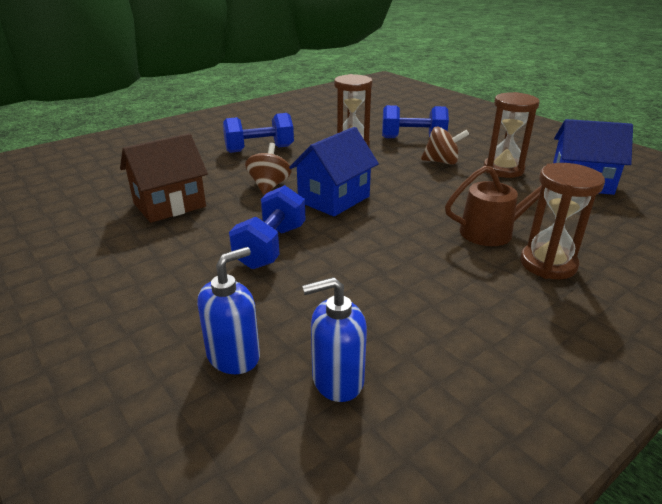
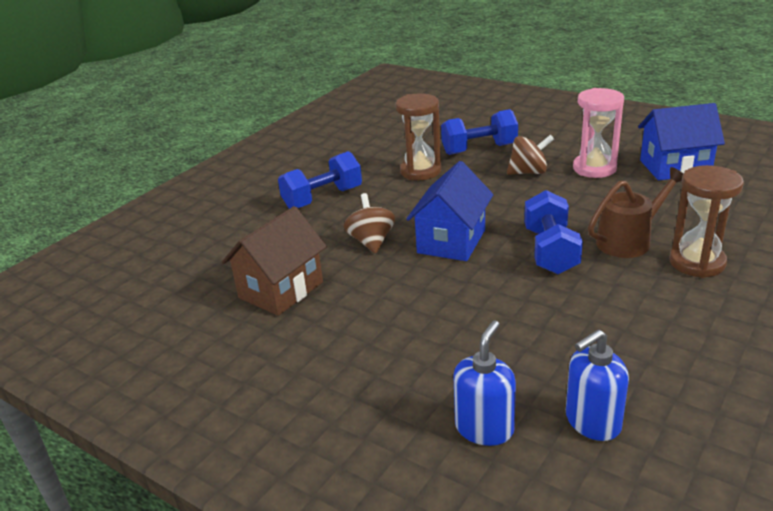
camera: 15 degrees left, 0 degrees up
blue dumbbell [229,185,306,269] -> blue dumbbell moved to [524,190,583,274]
brown hourglass [484,92,540,178] -> pink hourglass [573,88,624,178]

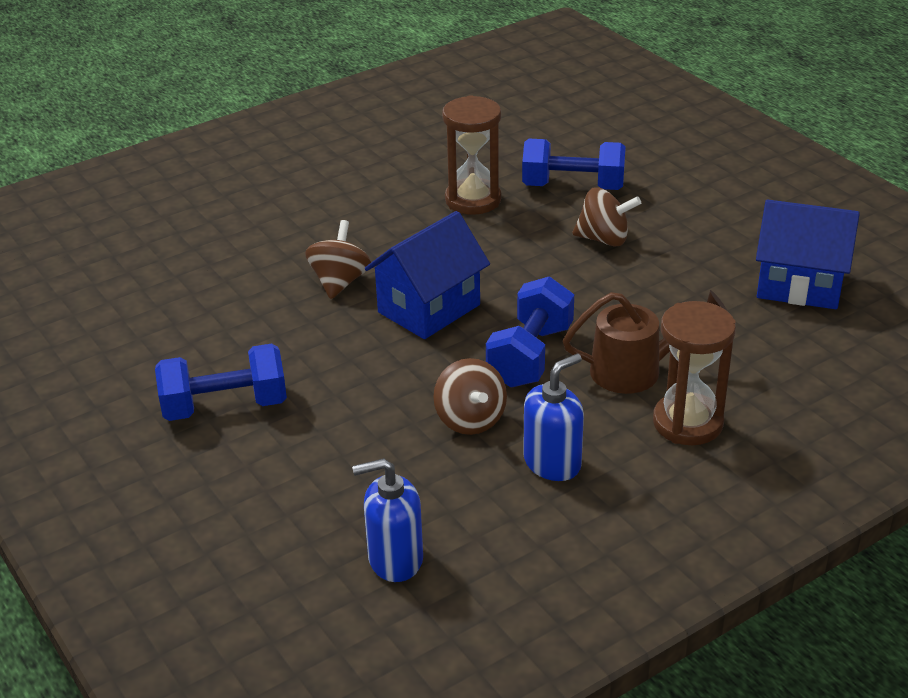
camera: 20 degrees right, 5 degrees up
brown house [222,206,327,316] -> none
blue dumbbell [278,151,362,209] -> blue dumbbell moved to [155,344,287,421]
blue soap dispenser [453,321,516,446] -> blue soap dispenser moved to [523,354,584,481]
pink hourglass [573,88,624,178] -> none
none -> brown spinning top [433,358,507,435]

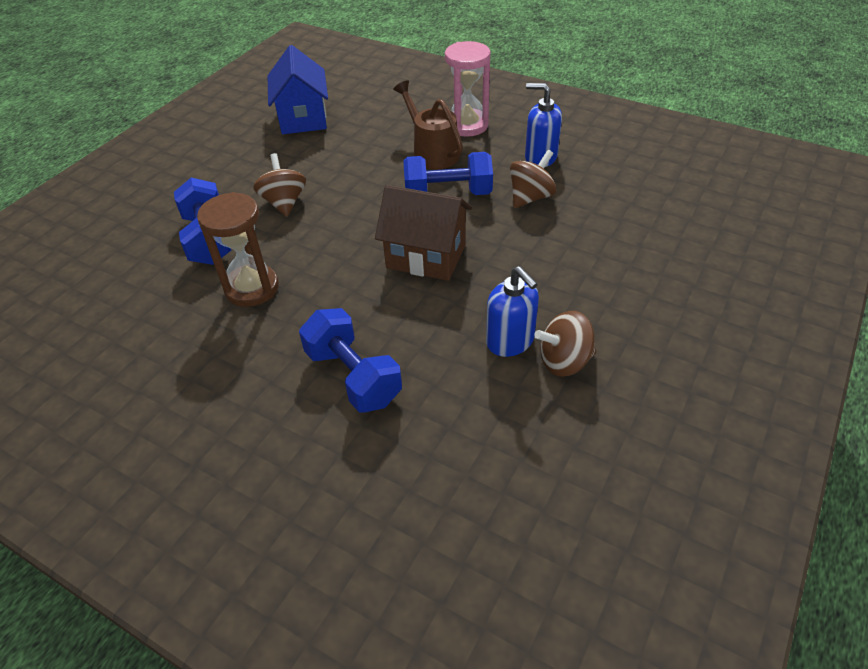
camera: 115 degrees left, 10 degrees up
blue dumbbell [155,344,287,421] -> blue dumbbell moved to [299,308,402,412]
brown spinning top [305,220,371,299] -> brown spinning top moved to [534,311,596,377]
blue soap dispenser [352,458,423,582] -> blue soap dispenser moved to [486,266,539,357]
blue house [365,211,490,339] -> brown house [375,185,472,281]
brown hourglass [653,301,736,445] -> pink hourglass [445,41,491,137]

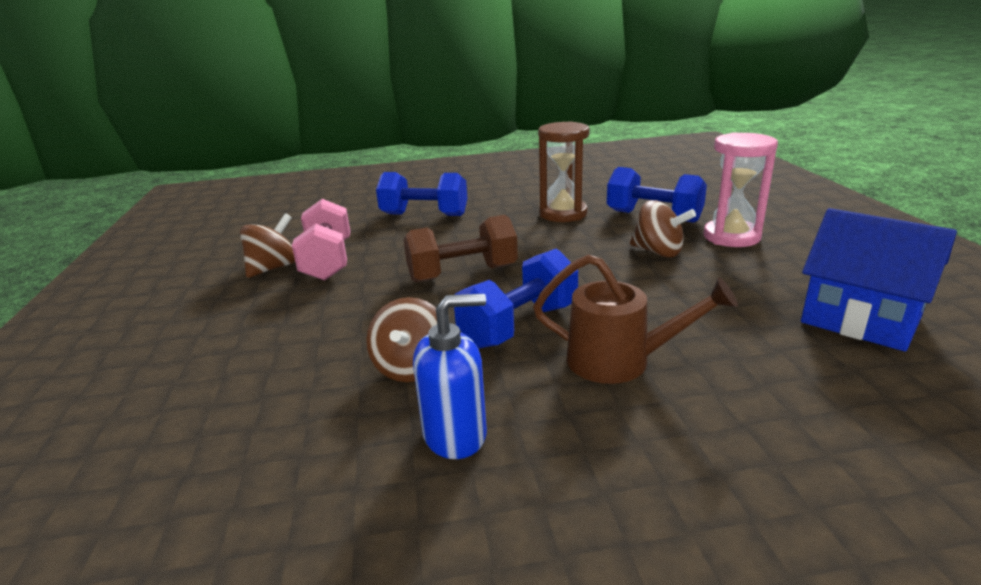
camera: 140 degrees right, 20 degrees down
brown house [375,185,472,281] -> brown dumbbell [403,215,518,282]
pink hourglass [445,41,491,137] -> pink hourglass moved to [704,132,778,247]
blue soap dispenser [486,266,539,357] -> pink dumbbell [292,199,350,281]

